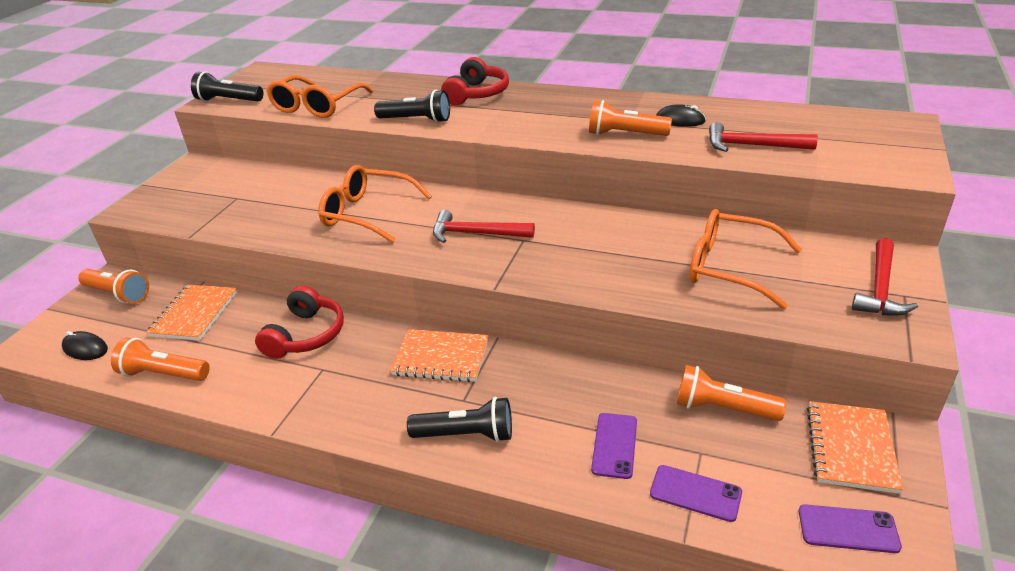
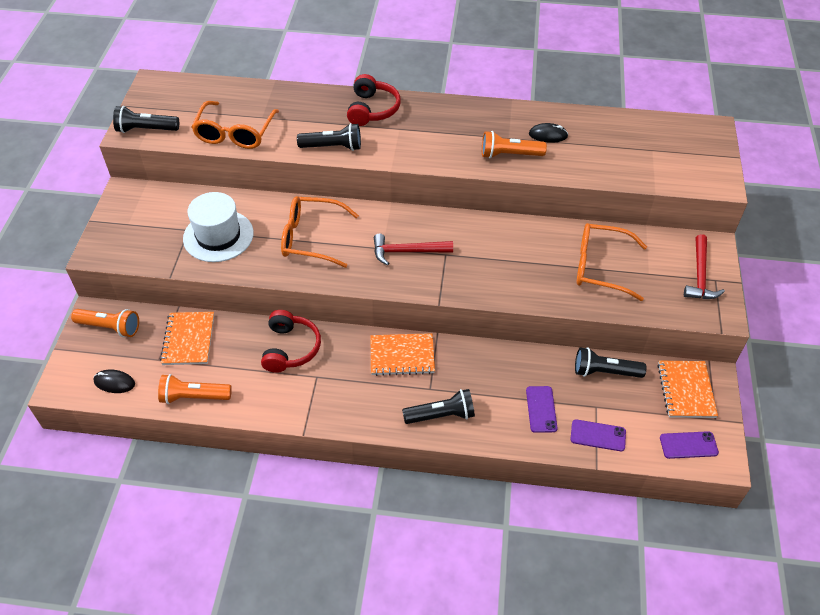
camera: 15 degrees left, 15 degrees up
orange flashlight [677,365,786,421] -> black flashlight [575,347,646,378]
red hammer [709,122,818,152] -> none
none -> white hat [183,192,254,262]

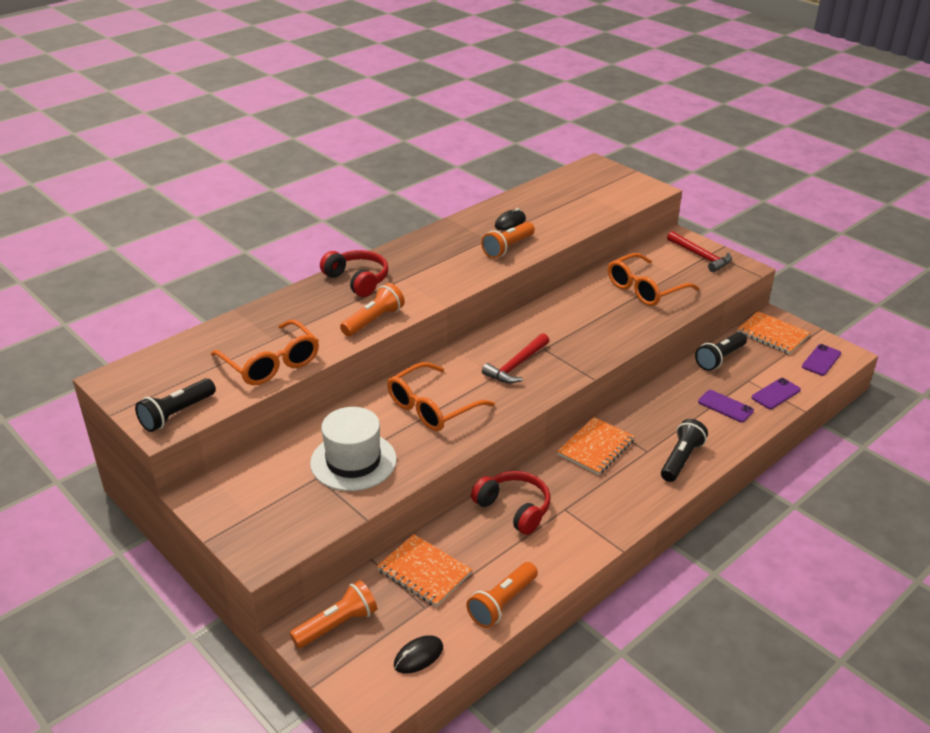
camera: 50 degrees left, 15 degrees down
black flashlight [297,123,361,151] -> orange flashlight [340,283,405,336]

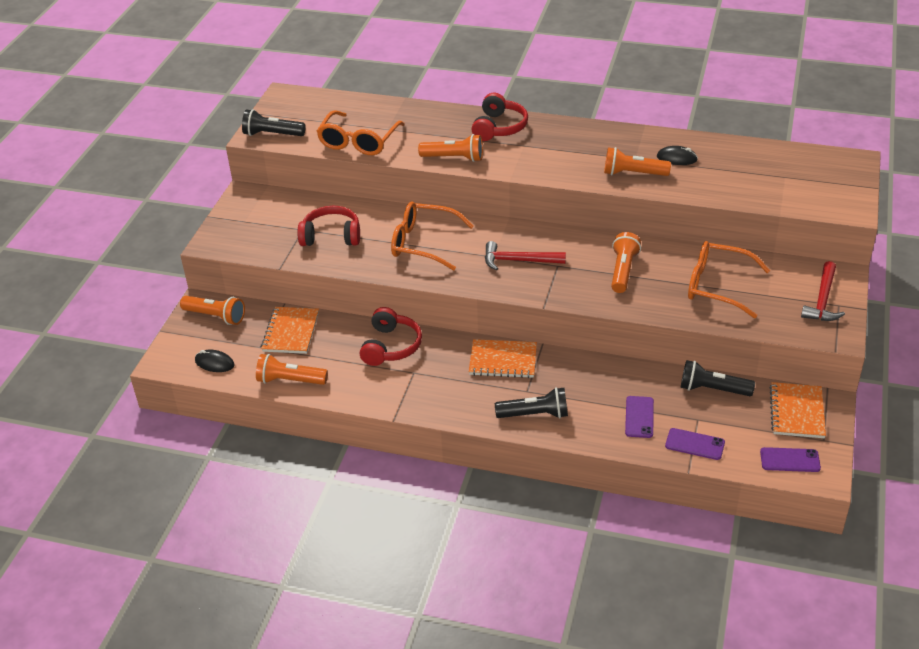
camera: 60 degrees right, 5 degrees up
white hat [310,407,397,491] -> red headphones [297,206,360,246]
none -> orange flashlight [611,232,641,293]

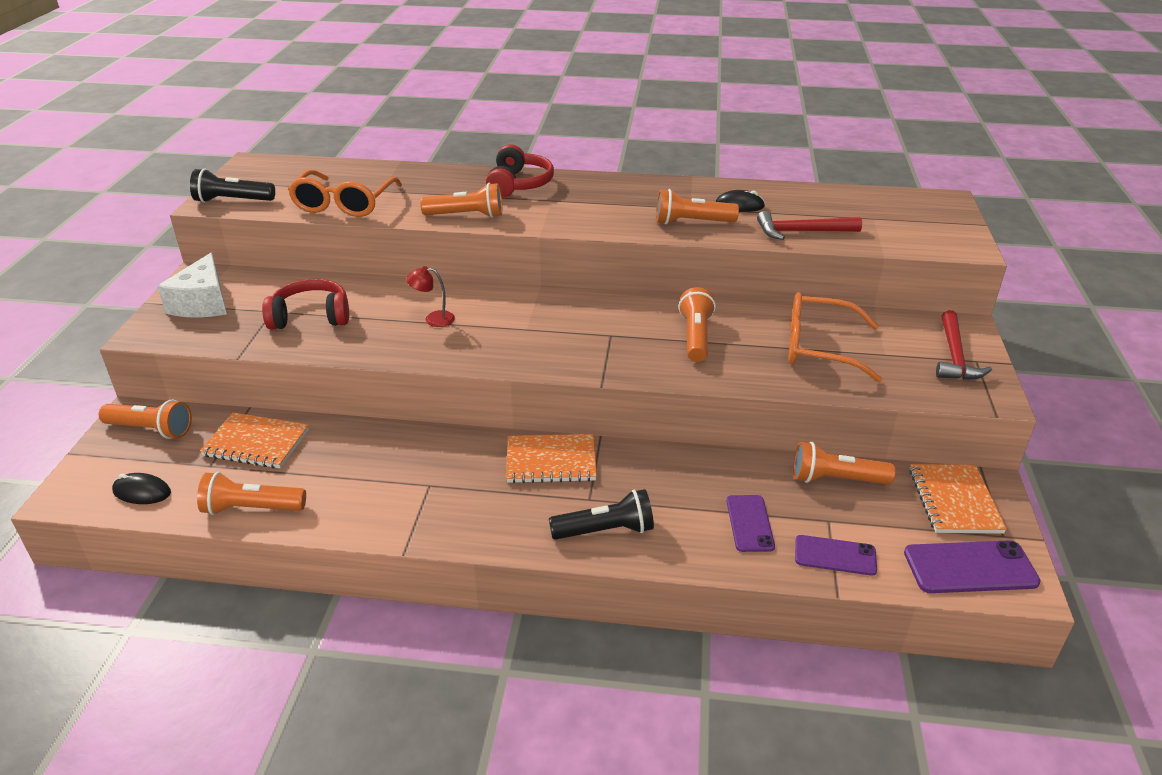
camera: 10 degrees left, 5 degrees down
orange notebook [261,307,319,354] -> orange notebook turned 75 degrees counterclockwise [200,413,309,468]
red headphones [360,307,422,366] -> none
orange glasses [391,201,474,271] -> red lamp [406,266,455,327]
red hammer [485,241,566,270] -> red hammer moved to [757,211,862,240]
black flashlight [681,360,755,396] -> orange flashlight [793,442,895,485]
purple phone [760,447,821,472] -> purple phone [904,540,1041,593], size x1.50
none -> white cheese [157,253,227,317]

